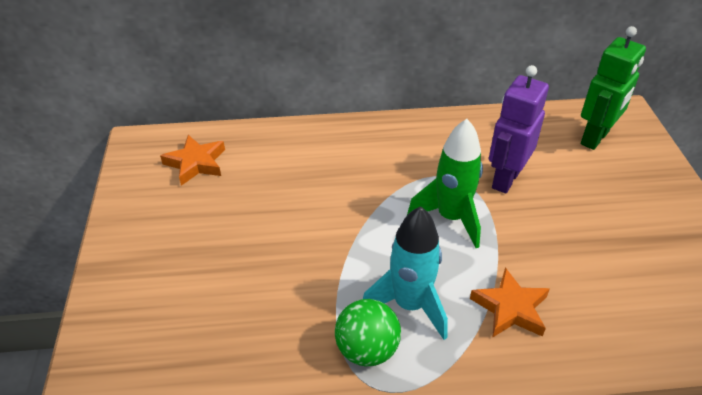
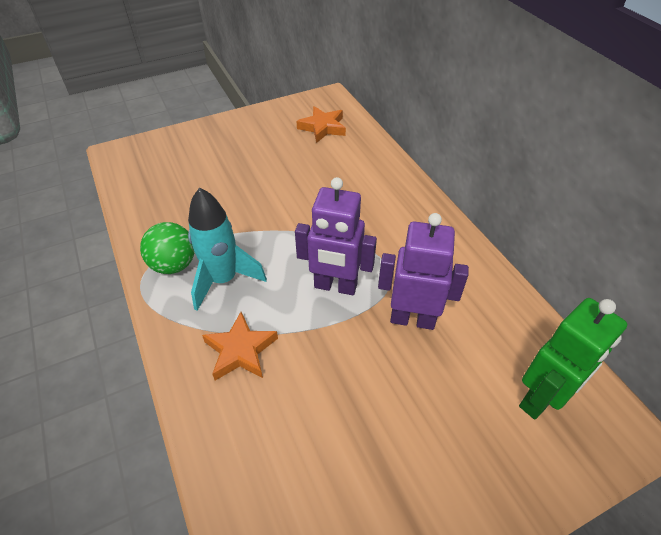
camera: 70 degrees right, 5 degrees up
green rocket [407,119,483,248] -> purple robot [295,177,377,295]
green robot [581,26,646,150] -> green robot turned 60 degrees counterclockwise [519,298,627,420]

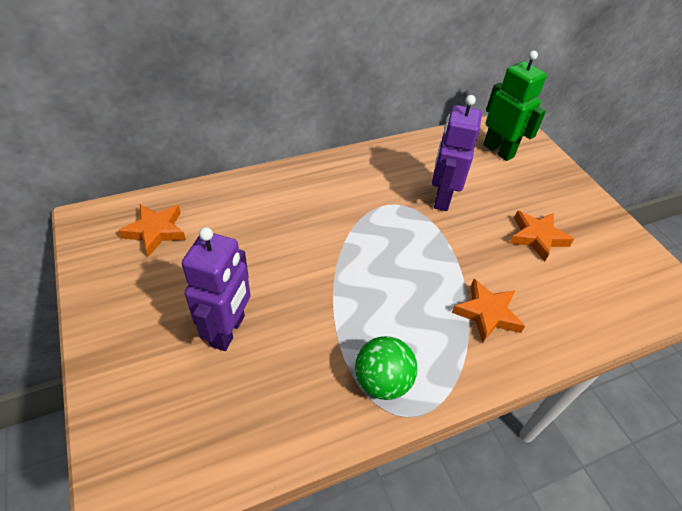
camera: 90 degrees left, 0 degrees up
turquoise rocket [188,188,267,311] -> none
purple robot [295,177,377,295] -> purple robot moved to [182,227,250,351]
none -> orange star [510,211,574,262]

